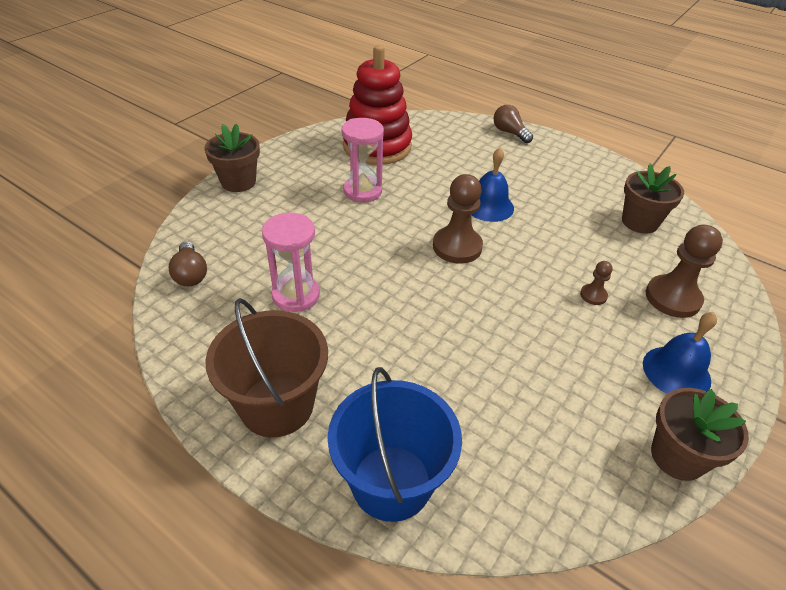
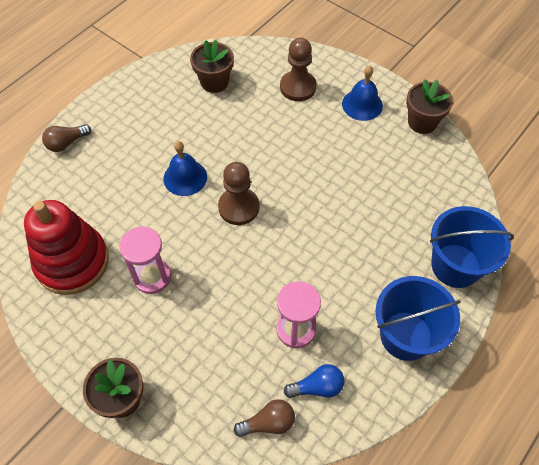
camera: 85 degrees left, 15 degrees up
brown bucket [205,298,328,437] -> blue bucket [376,276,460,361]
brown pawn [580,261,613,305] -> none
none -> blue light bulb [284,364,344,398]

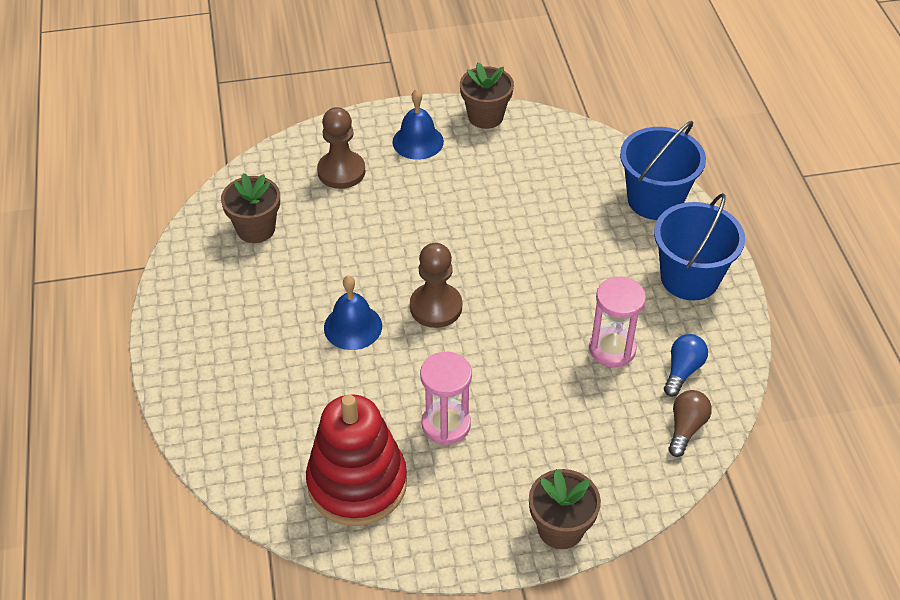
camera: 50 degrees left, 10 degrees down
brown light bulb [42,124,91,152] -> none

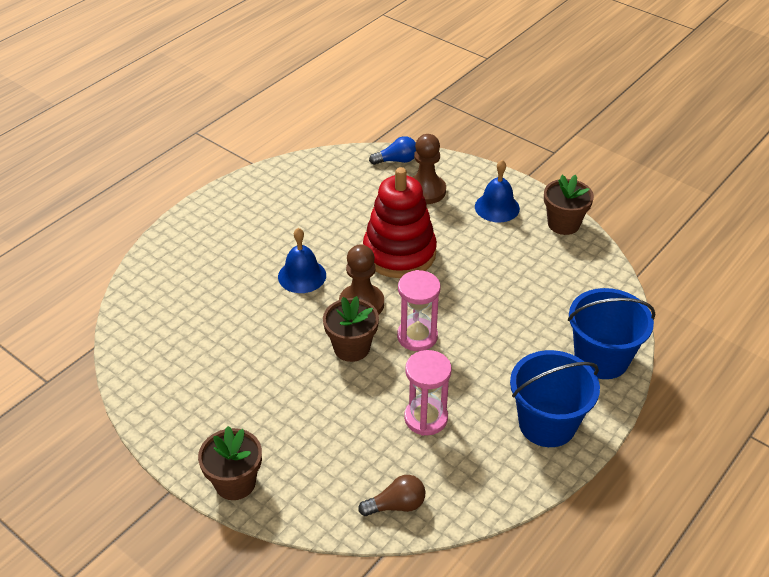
camera: 50 degrees right, 5 degrees down
brown flower pot [221,173,280,243] -> brown flower pot moved to [323,296,379,362]
red stacking toy [306,394,407,526] -> red stacking toy moved to [363,167,437,278]
pink hourglass [420,352,472,445] -> pink hourglass moved to [397,270,440,351]
blue light bulb [664,334,708,397] -> blue light bulb moved to [369,136,416,165]

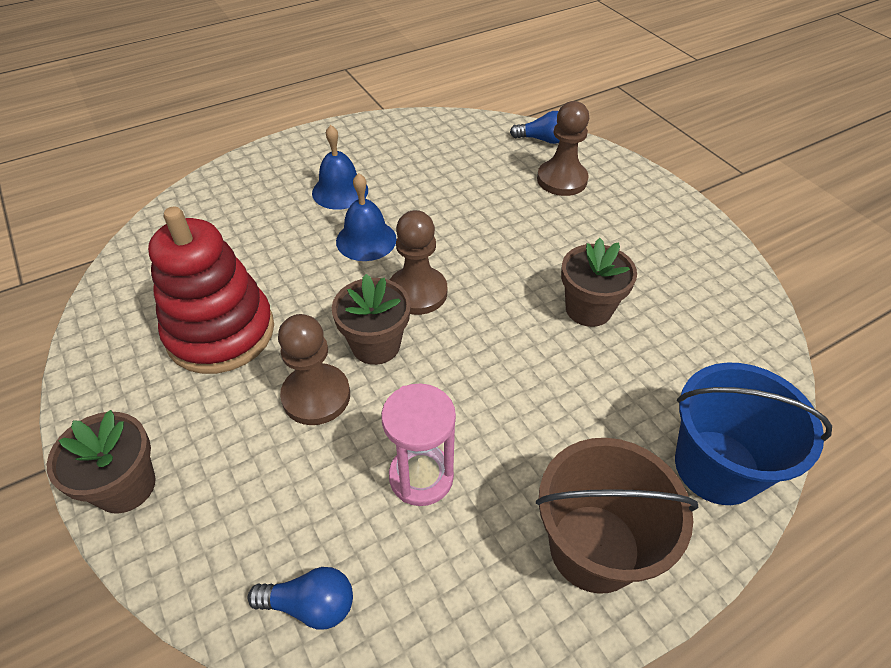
camera: 20 degrees right, 5 degrees up
brown light bulb [358,475,425,516] -> blue light bulb [248,567,353,630]
red stacking toy [363,167,437,278] -> red stacking toy moved to [148,207,274,374]
pink hourglass [397,270,440,351] -> none
blue bell [475,160,520,222] -> blue bell moved to [312,125,368,210]
blue bucket [510,350,600,447] -> brown bucket [536,438,698,594]
brown flower pot [544,175,594,235] -> brown flower pot moved to [561,238,637,327]
none -> brown pawn [278,314,350,425]

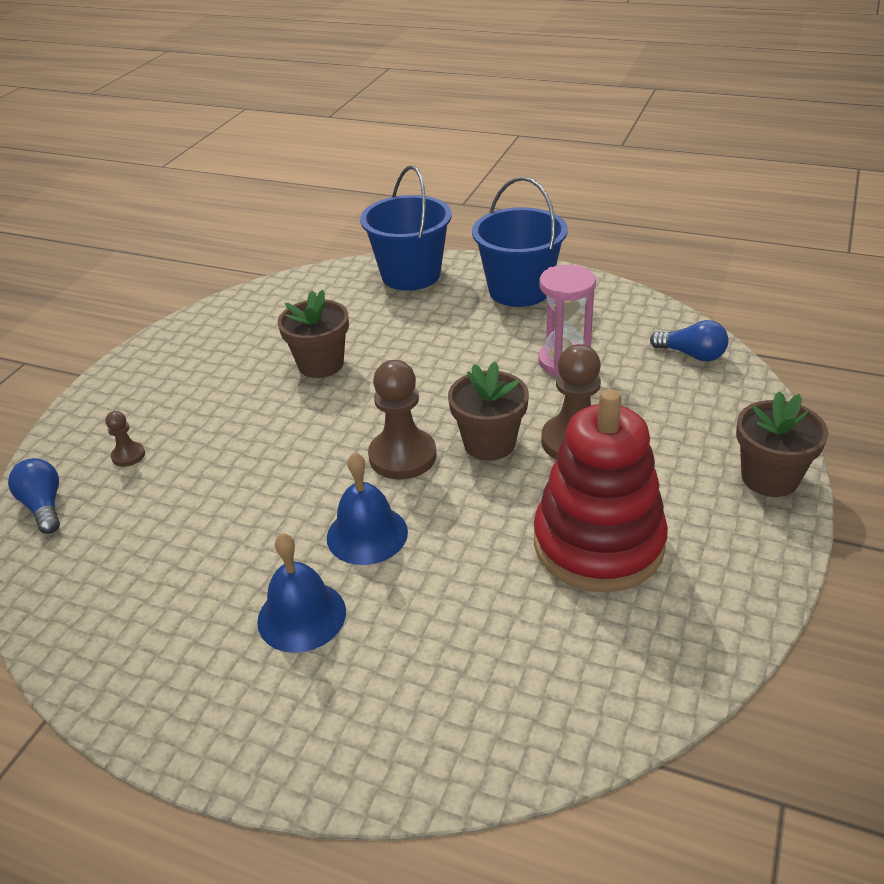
camera: 125 degrees left, 10 degrees down
blue light bulb [248,567,353,630] -> blue light bulb turned 150 degrees clockwise [650,320,729,361]
brown bucket [536,438,698,594] -> blue bucket [472,177,568,307]
brown pawn [537,101,589,196] -> brown pawn [105,411,145,467], size x0.49

